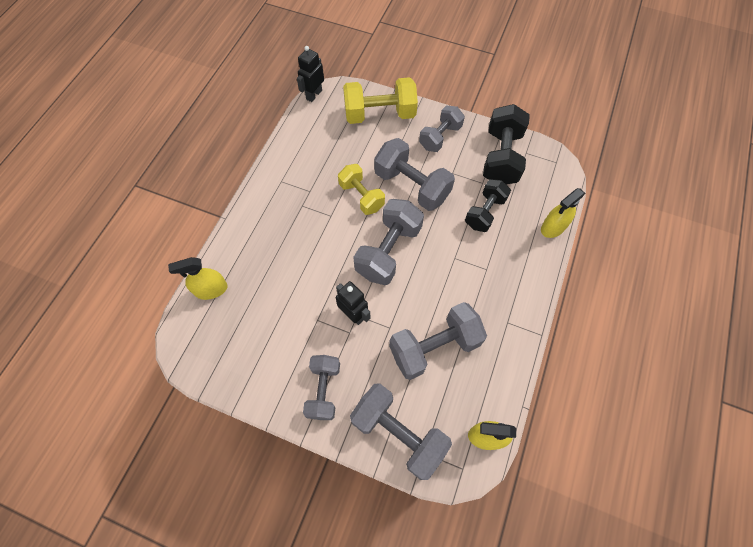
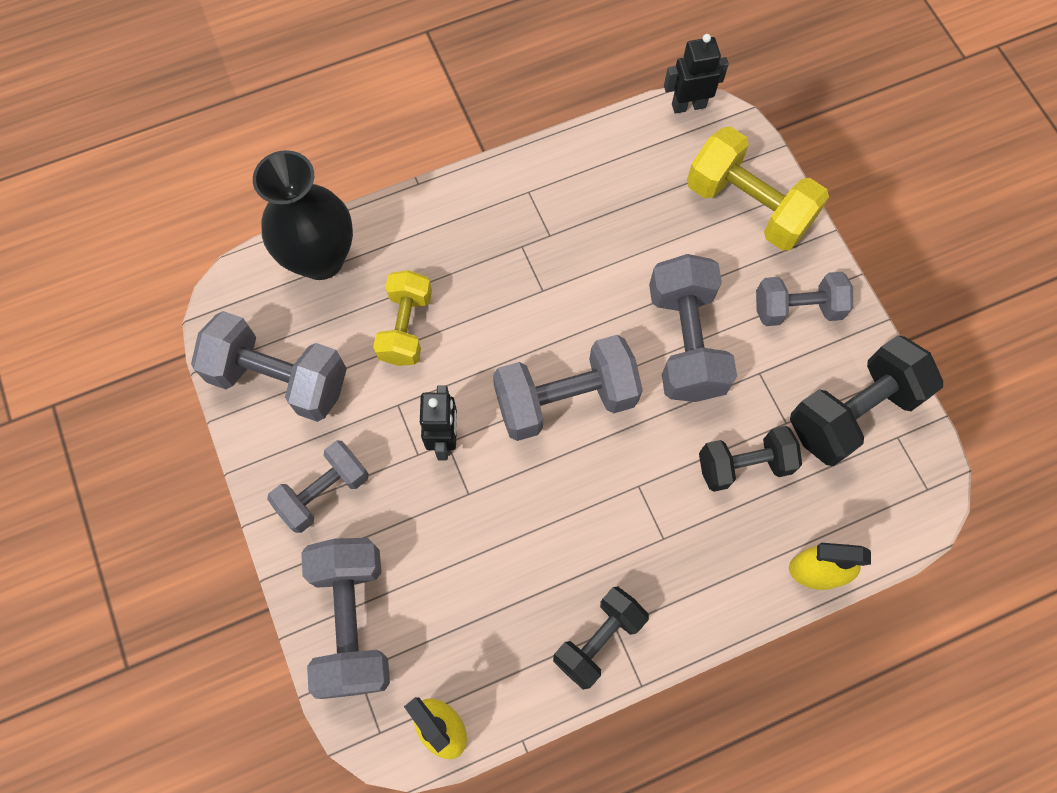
camera: 45 degrees right, 5 degrees up
yellow spray bottle [168,257,227,300] -> black vase [253,150,353,280]
yellow dumbbell [338,164,385,215] -> yellow dumbbell moved to [373,270,432,366]
grey dumbbell [389,302,487,380] -> grey dumbbell moved to [191,311,347,422]
none -> black dumbbell [553,587,649,690]

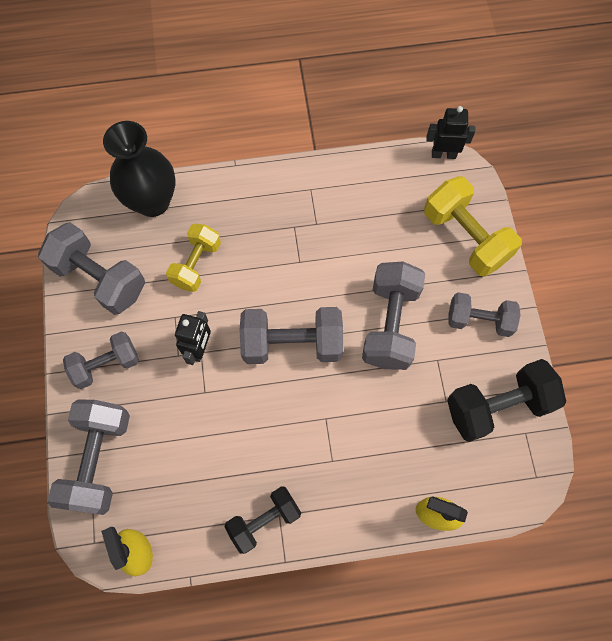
camera: 15 degrees right, 0 degrees up
black dumbbell [699,426,802,492] -> none

